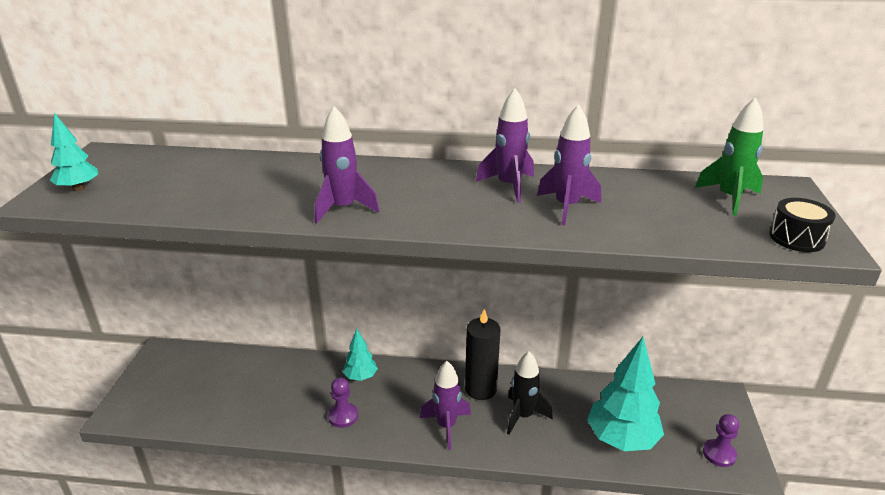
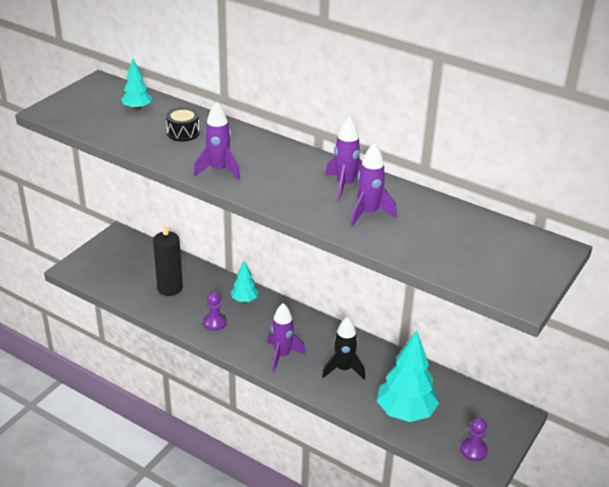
camera: 25 degrees right, 5 degrees up
turquoise tree [50,112,98,191] -> turquoise tree moved to [121,59,152,111]
black candle [465,309,500,400] -> black candle moved to [153,225,183,296]
green rocket [695,97,763,216] -> none
black drum [769,198,836,252] -> black drum moved to [166,107,200,142]

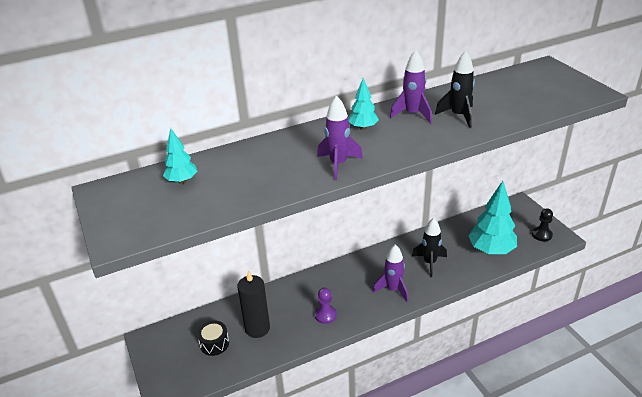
camera: 55 degrees left, 0 degrees up
black drum [166,107,200,142] -> black drum moved to [197,320,229,356]
turquoise tree [230,261,259,302] -> turquoise tree moved to [348,78,379,130]
purple rocket [351,143,397,226] -> black rocket [435,51,475,128]
purple pawn [460,418,488,461] -> black pawn [532,208,553,242]

